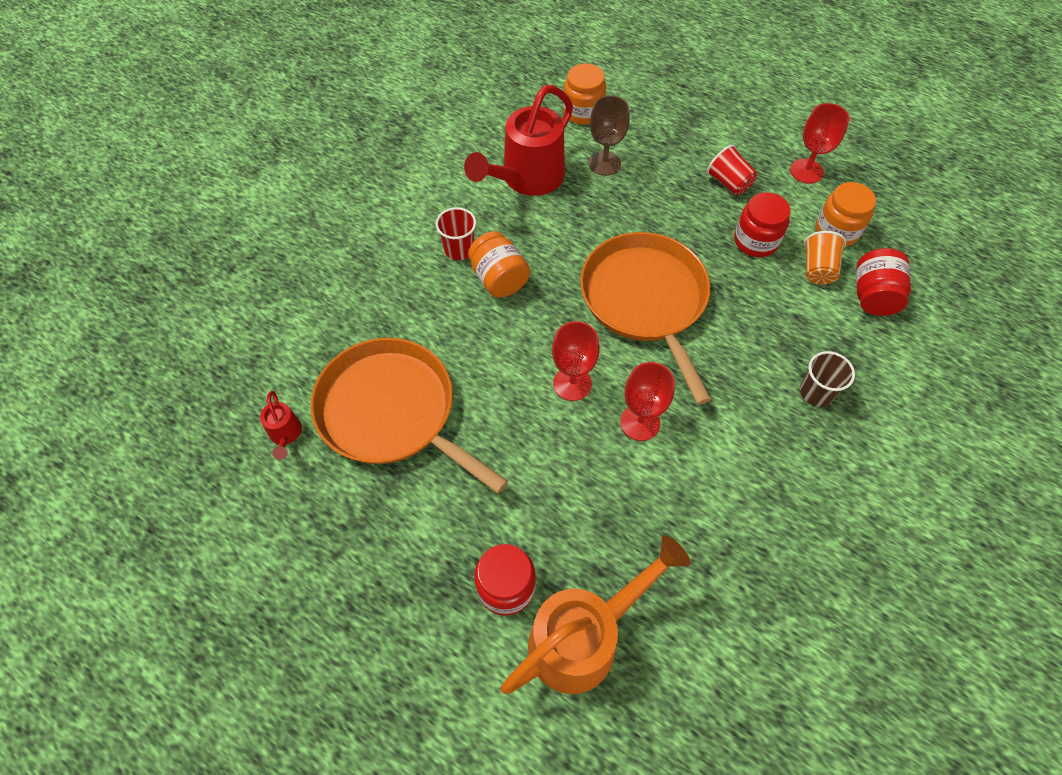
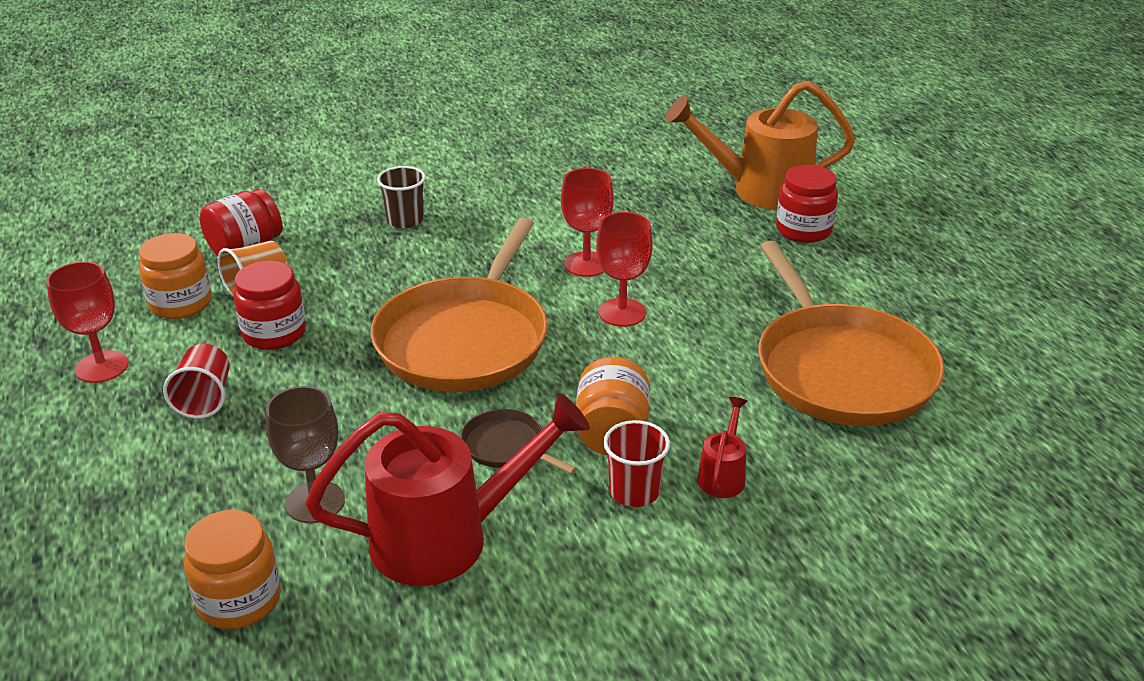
camera: 145 degrees left, 25 degrees down
red watering can [260,391,302,460] -> red watering can moved to [697,397,748,498]
none -> brown pan [461,409,577,474]

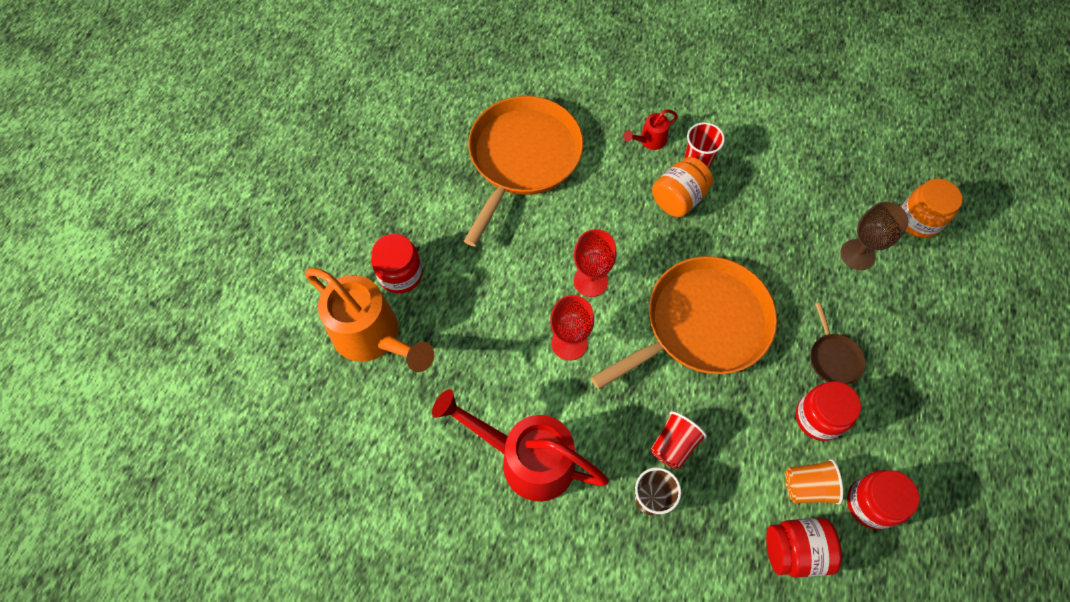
camera: 140 degrees left, 30 degrees up
red goblet [46,261,129,383] -> none
orange jar [139,233,212,319] -> red jar [847,470,919,530]
red cup [163,344,230,419] -> red cup moved to [651,411,707,469]
red watering can [305,393,590,586] -> red watering can moved to [432,389,609,502]
brown pan [461,409,577,474] -> brown pan moved to [810,303,866,385]

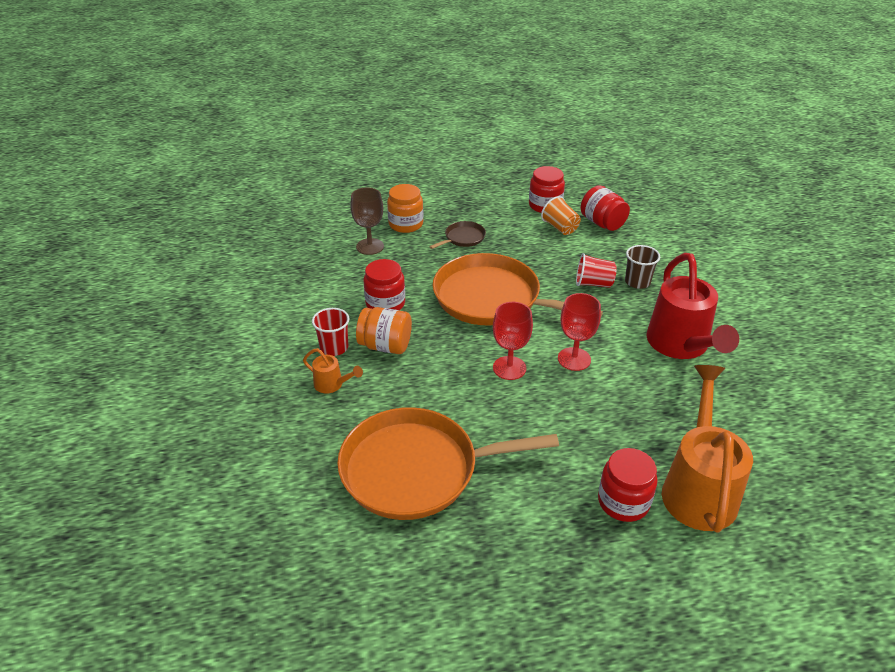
camera: 120 degrees left, 25 degrees down
red watering can [623,109,678,150] -> orange watering can [303,348,363,394]
red jar [796,381,861,441] -> red jar moved to [363,259,405,310]
orange jar [901,179,963,238] -> orange jar moved to [387,184,423,233]

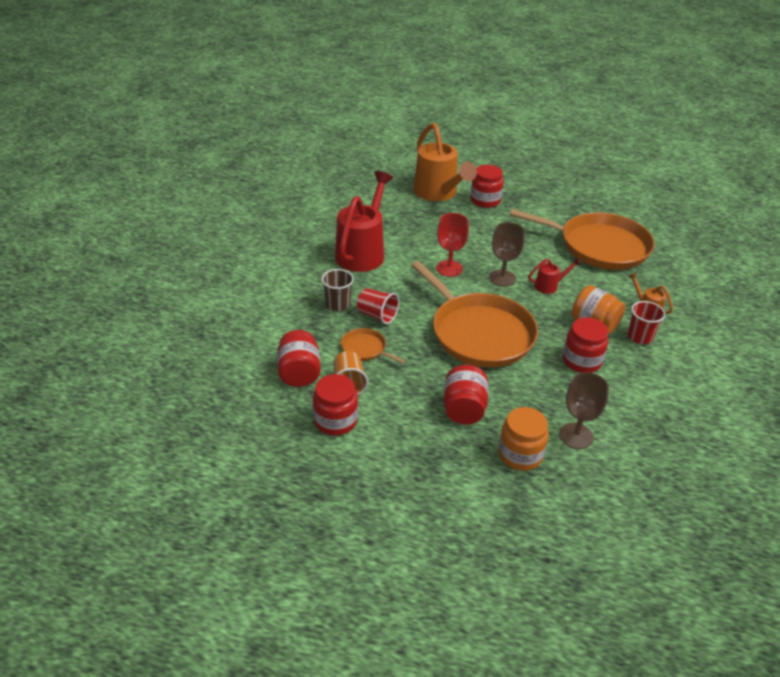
camera: 155 degrees left, 0 degrees up
brown pan [430,221,486,249] -> red jar [444,365,488,425]
red goblet [493,302,533,380] -> brown goblet [489,222,525,287]
orange watering can [662,365,753,533] -> orange watering can turned 60 degrees counterclockwise [413,123,477,201]
none -> orange pan [341,328,406,364]
none -> red watering can [528,258,581,294]

